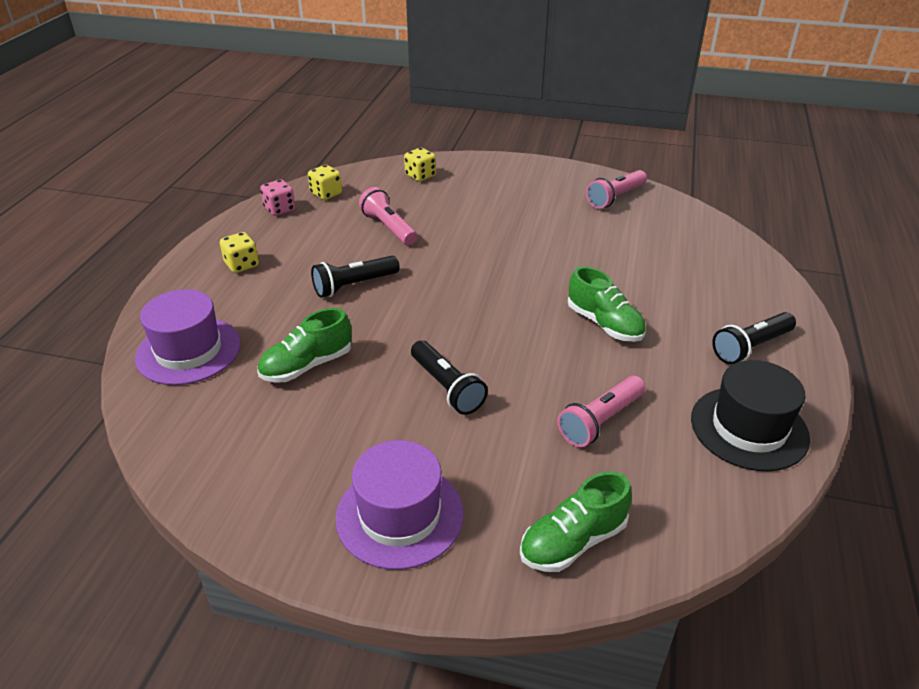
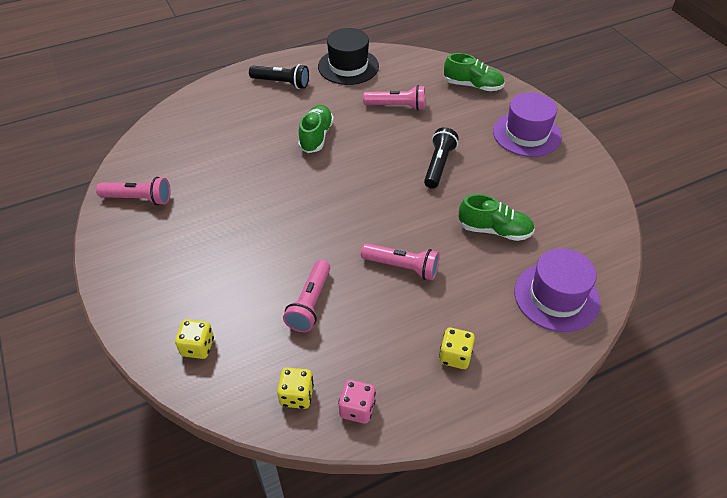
camera: 130 degrees left, 10 degrees up
black flashlight [311,255,400,298] -> pink flashlight [361,243,440,280]

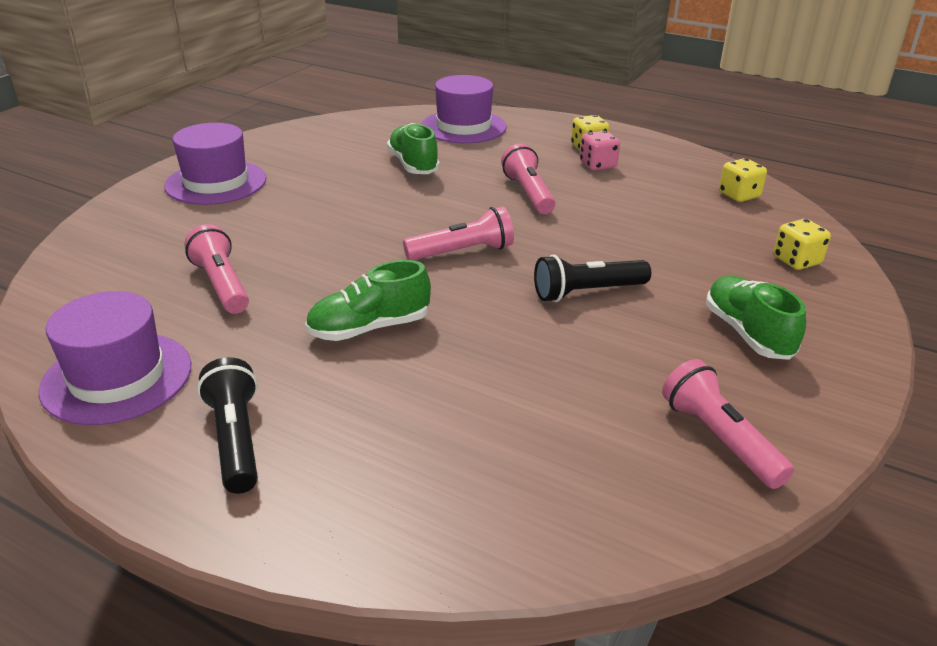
camera: 125 degrees left, 15 degrees down
pink flashlight [283,260,330,332] -> pink flashlight moved to [403,206,514,260]
black hat [318,28,379,85] -> purple hat [39,291,191,425]
pink dice [338,379,376,424] -> pink dice moved to [580,131,620,170]
black flashlight [424,127,459,189] -> black flashlight moved to [534,255,651,302]
green shoe [444,53,505,91] -> green shoe moved to [706,276,806,360]

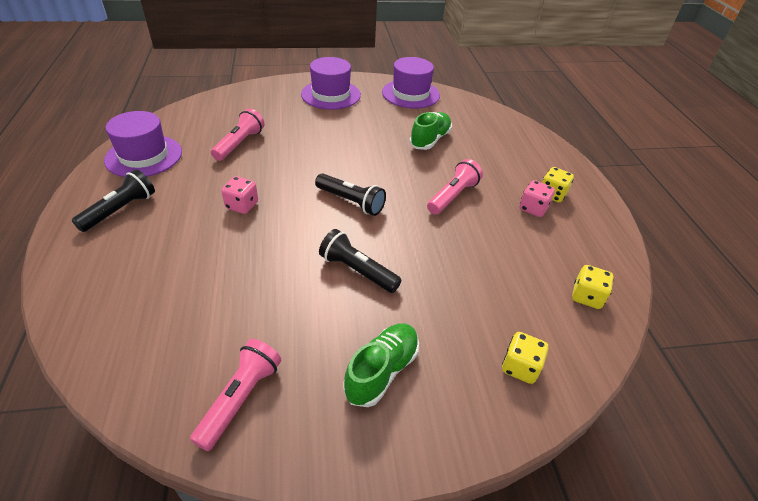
camera: 50 degrees right, 10 degrees up
green shoe [305,260,431,341] -> pink dice [221,176,258,214]
pink flashlight [403,206,514,260] -> black flashlight [315,173,386,216]
purple hat [422,75,507,143] -> purple hat moved to [382,57,440,108]

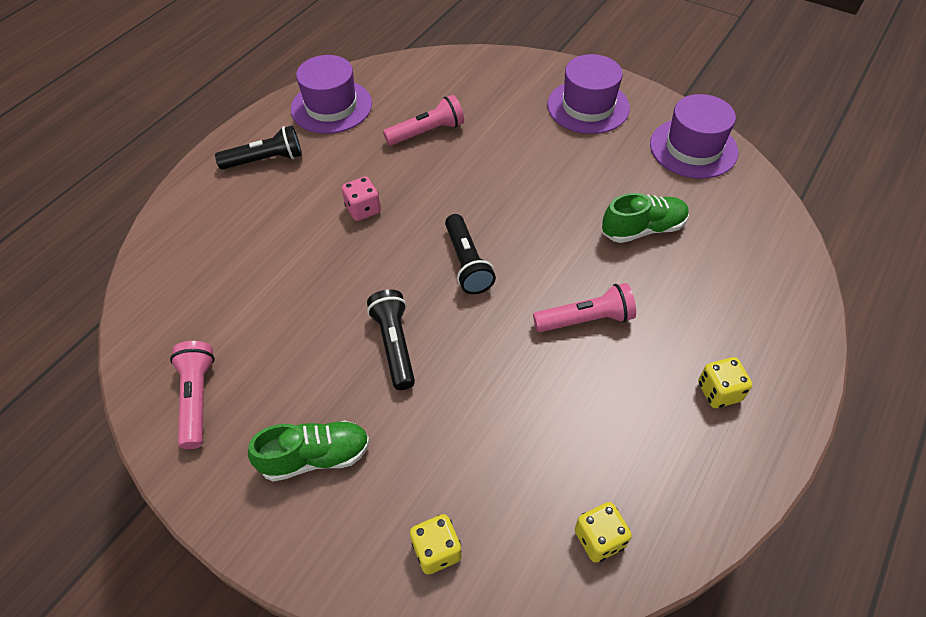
camera: 45 degrees right, 10 degrees up
pink flashlight [190,339,281,451] -> pink flashlight turned 75 degrees counterclockwise [170,341,215,449]
pink dice [520,180,555,217] -> none

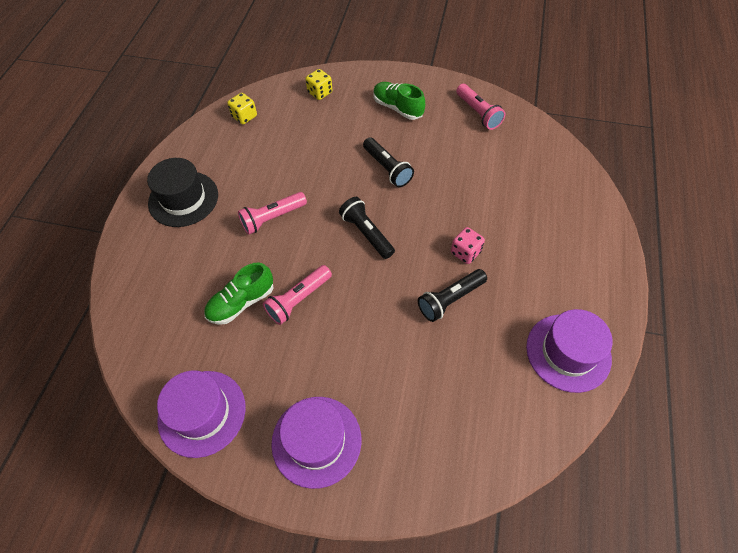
camera: 160 degrees right, 5 degrees up
black flashlight [215,126,302,170] -> black flashlight moved to [418,269,487,322]
green shoe [248,421,370,482] -> green shoe turned 75 degrees clockwise [373,82,425,120]
pink flashlight [383,95,464,146] -> pink flashlight moved to [263,265,332,325]
yellow dice [698,357,752,408] -> black hat [147,158,218,227]

